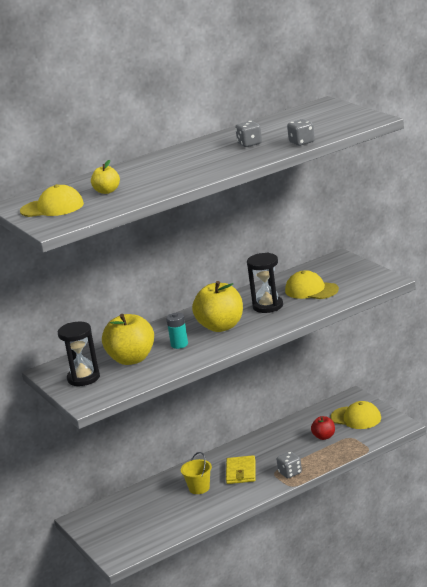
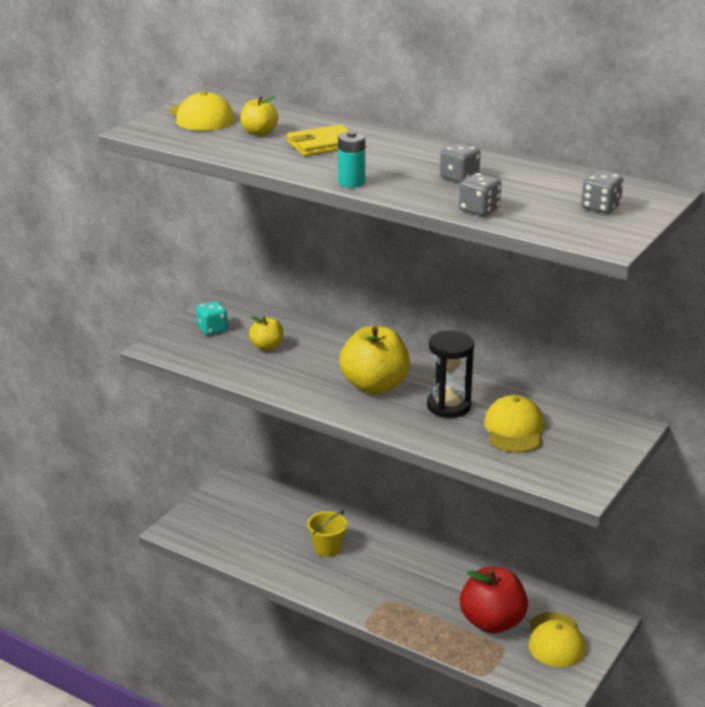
camera: 60 degrees right, 5 degrees up
black hourglass [58,321,100,386] -> turquoise dice [196,301,228,335]
yellow apple [102,314,154,365] -> yellow apple [249,316,283,351], size x0.52
turquoise battery [166,313,188,349] -> turquoise battery moved to [338,131,365,188]
yellow wallet [226,455,255,484] -> yellow wallet moved to [287,124,349,156]
grey dice [277,451,302,478] -> grey dice moved to [581,171,623,213]
red apple [311,416,335,440] -> red apple [460,567,528,634], size x1.92

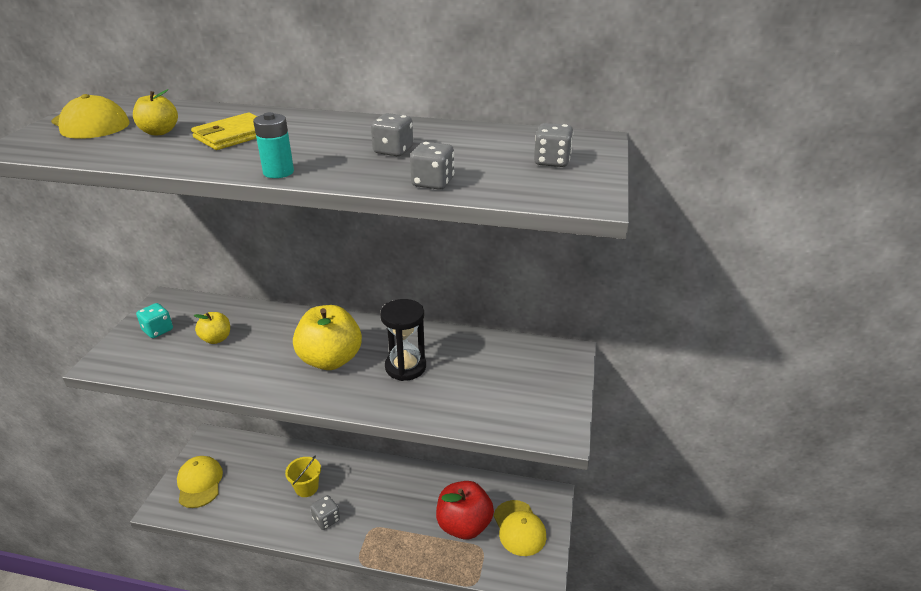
camera: 20 degrees left, 5 degrees up
yellow cap [484,395,544,453] -> yellow cap moved to [177,456,223,508]
none -> grey dice [310,495,340,530]

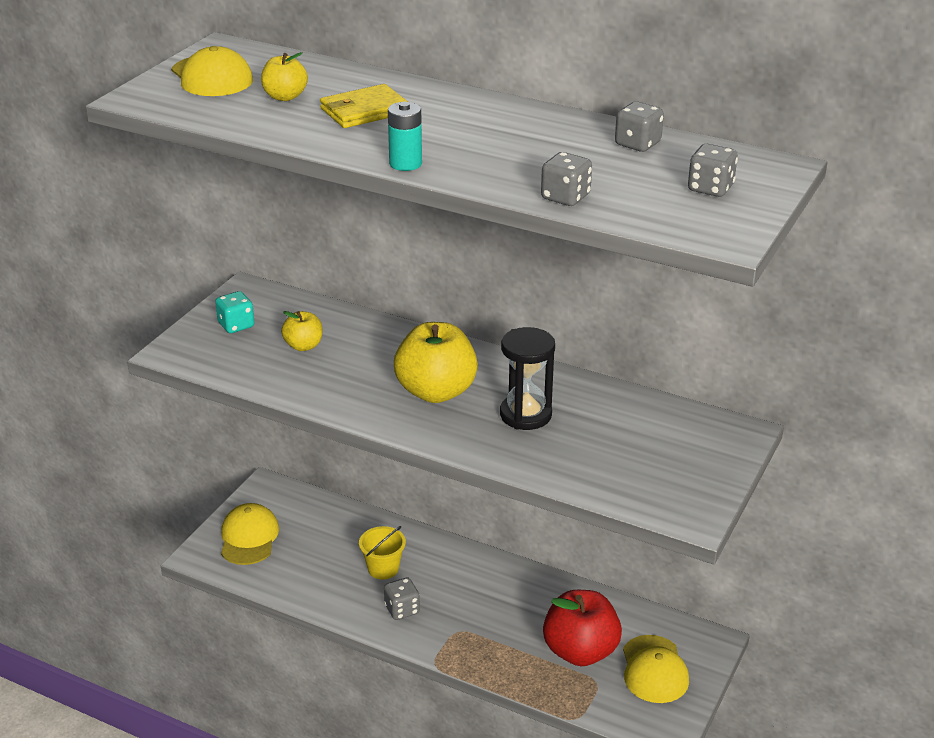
camera: 15 degrees right, 0 degrees up
grey dice [371,113,413,156] -> grey dice moved to [615,101,664,152]

